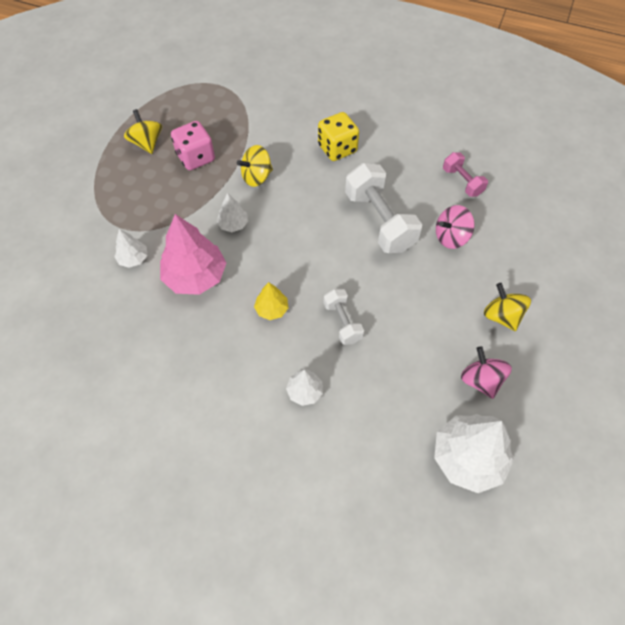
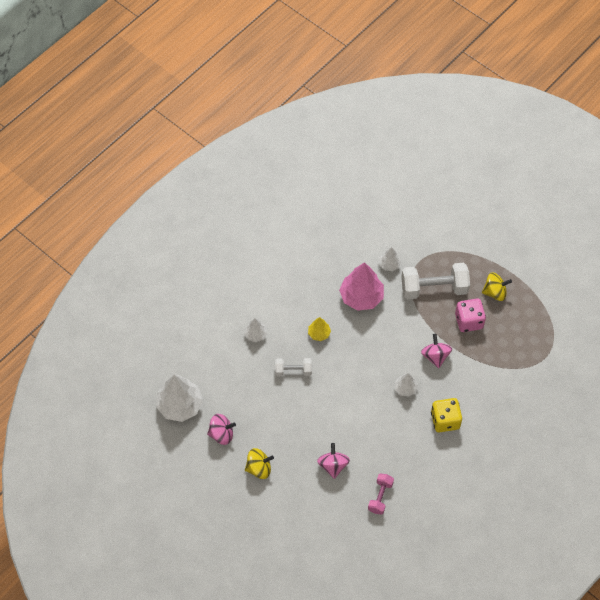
camera: 110 degrees right, 0 degrees up
white tree [217,193,248,232] -> white tree moved to [395,373,418,397]
yellow spinning top [237,145,273,187] -> pink spinning top [421,334,452,368]
white dumbbell [345,163,422,253] -> white dumbbell moved to [401,263,470,299]
pink dumbbell [443,152,488,197] -> pink dumbbell turned 60 degrees counterclockwise [368,474,394,514]

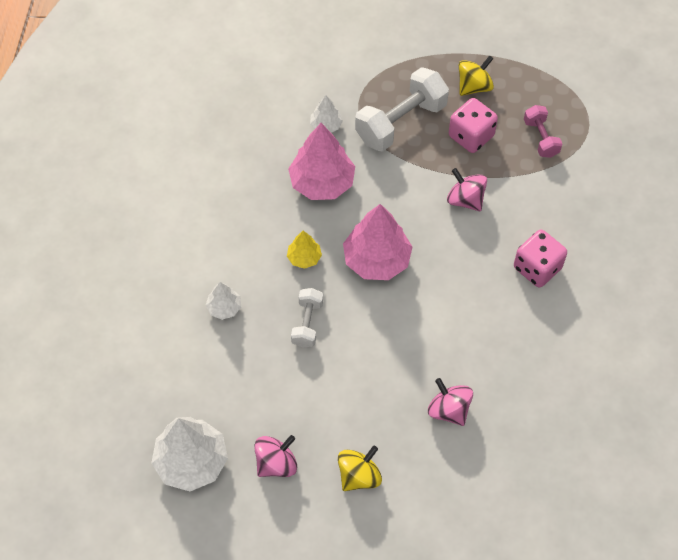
camera: 35 degrees left, 0 degrees up
white dumbbell [275,358,312,376] -> white dumbbell turned 45 degrees counterclockwise [291,288,323,347]
pink dumbbell [368,474,394,514] -> pink dumbbell moved to [524,105,562,158]
white tree [395,373,418,397] -> none
yellow dice [431,398,462,432] -> pink dice [514,230,567,287]
none -> pink tree [343,204,412,280]

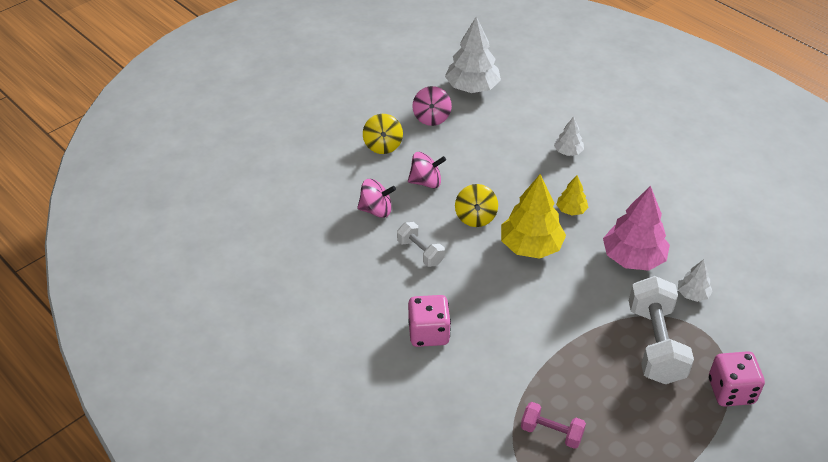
camera: 130 degrees right, 15 degrees down
white dumbbell [291,288,323,347] -> white dumbbell moved to [397,222,445,267]
pink tree [343,204,412,280] -> yellow tree [501,174,566,259]
pink spinning top [447,168,487,211] -> pink spinning top moved to [408,152,446,188]
pink dice [449,98,498,153] -> pink dice moved to [709,351,765,407]
yellow spinning top [459,55,494,96] -> yellow spinning top moved to [455,184,498,227]

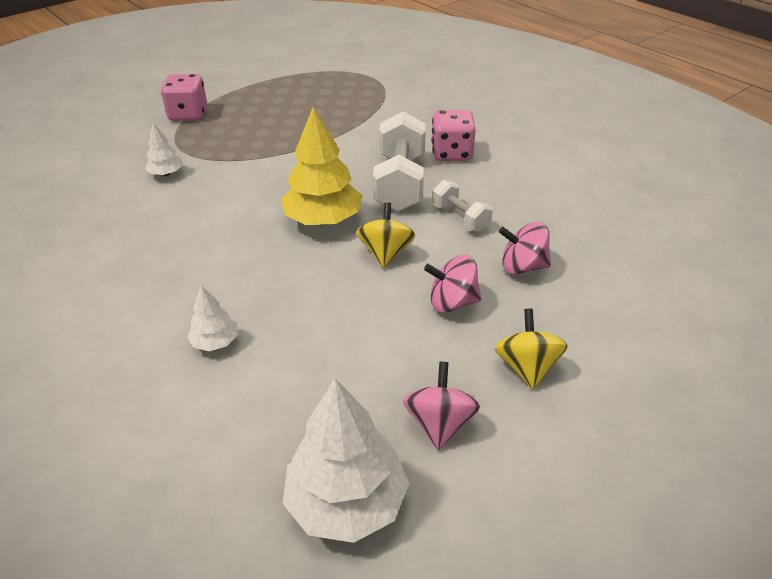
camera: 175 degrees left, 5 degrees down
pink dumbbell [521,402,586,449] -> none
yellow tree [556,175,589,216] -> none
pink tree [603,186,670,271] -> none
white dumbbell [629,276,694,384] -> white dumbbell moved to [373,112,426,212]

